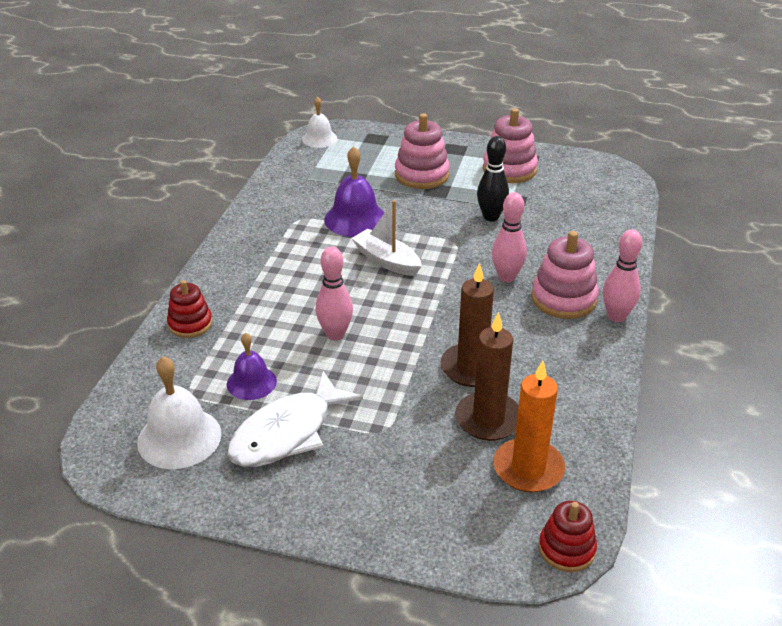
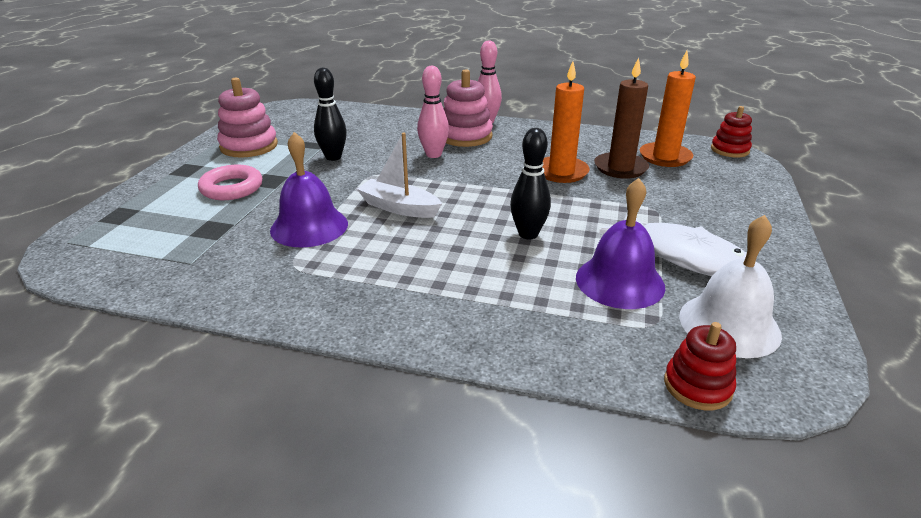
camera: 90 degrees left, 5 degrees down
red stacking toy [167,280,212,338] -> red stacking toy moved to [664,322,736,410]
purple bell [227,333,277,400] -> purple bell [576,178,665,309], size x1.56
white bell [302,96,337,148] -> none
pink bowling pin [316,247,353,341] -> black bowling pin [510,128,551,239]
white boat [352,200,422,276] -> white boat turned 75 degrees clockwise [357,132,442,218]
pink stacking toy [395,113,450,189] -> pink ring [198,164,262,200]
brown candle [440,263,494,387] -> orange candle [542,61,590,183]

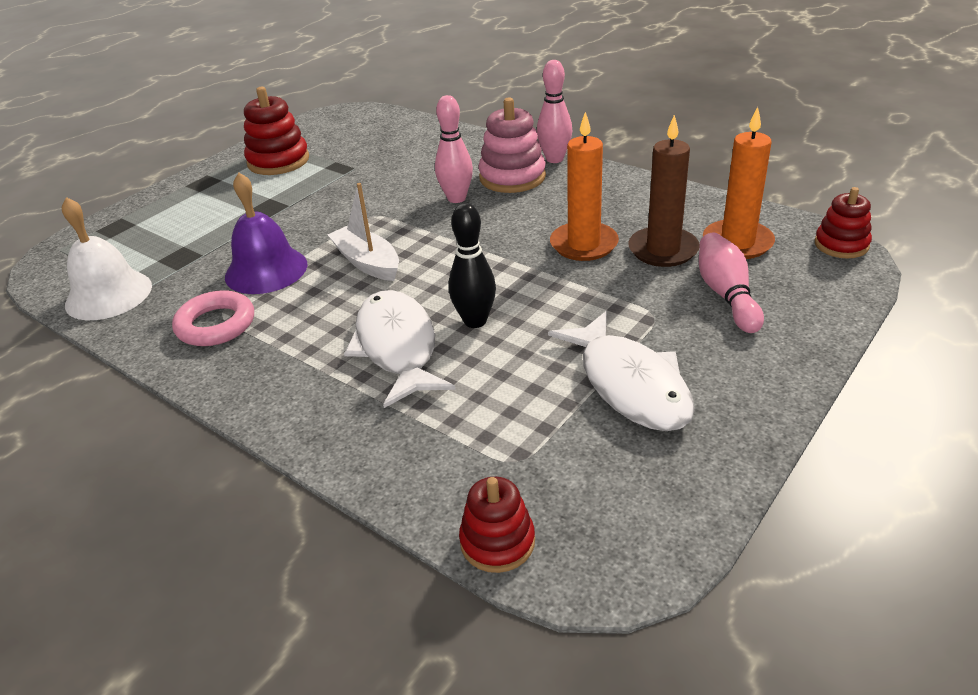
camera: 25 degrees right, 5 degrees up
pink ring [198,164,262,200] -> pink ring moved to [172,290,254,346]
pink stacking toy [217,78,278,157] -> red stacking toy [244,87,309,175]
black bowling pin [314,68,347,161] -> none
purple bell [576,178,665,309] -> none
white bell [679,215,782,358] -> white bell moved to [62,197,152,320]
none -> white fish [344,290,455,408]
none -> pink bowling pin [699,233,764,333]

